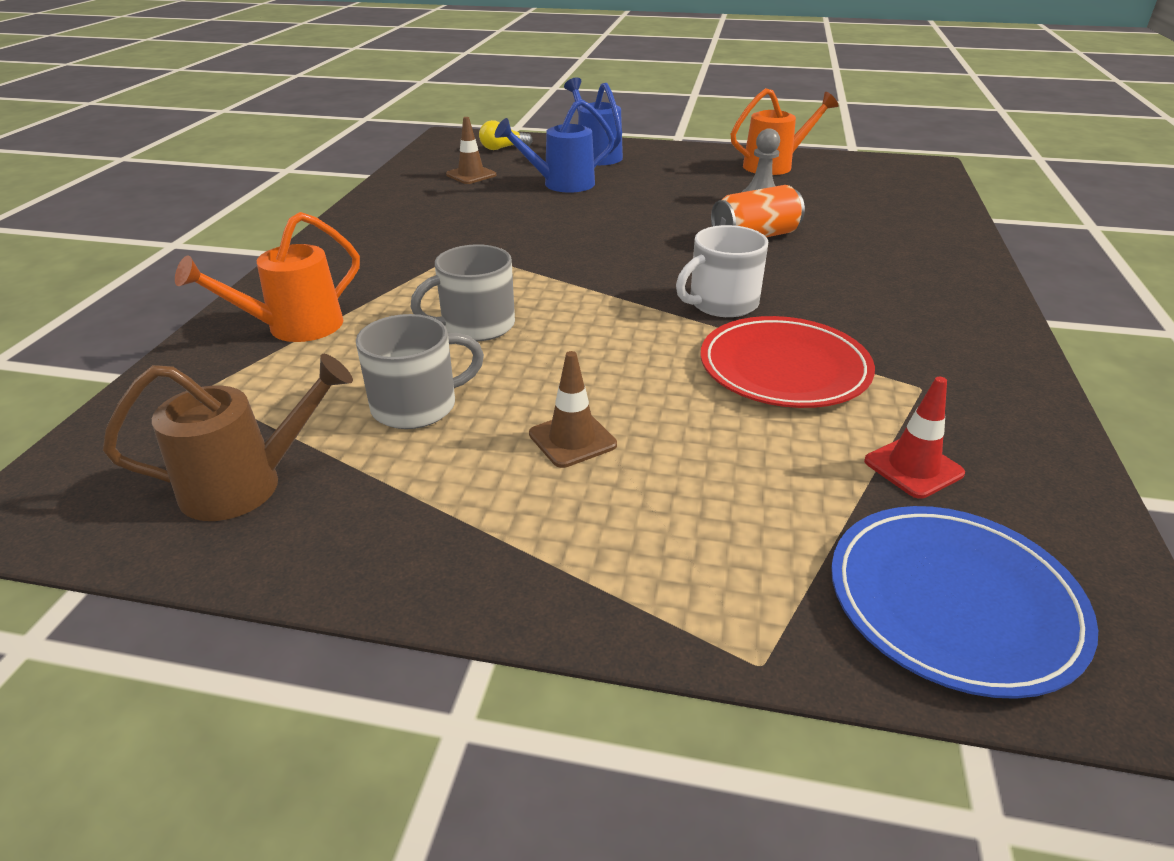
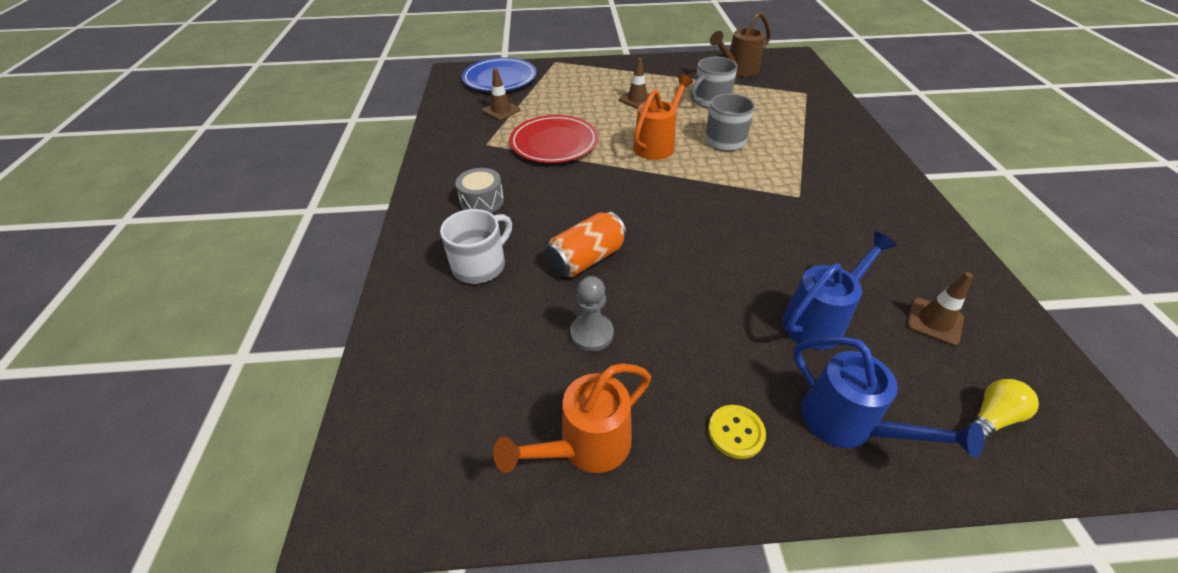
camera: 165 degrees right, 10 degrees up
orange watering can [175,212,360,342] -> orange watering can moved to [633,74,693,160]
white mug [676,225,768,317] -> white mug moved to [440,209,512,284]
red traffic cone [864,377,965,499] -> brown traffic cone [482,68,520,120]
none -> grey drum [455,168,504,213]
none -> yellow button [708,405,766,459]

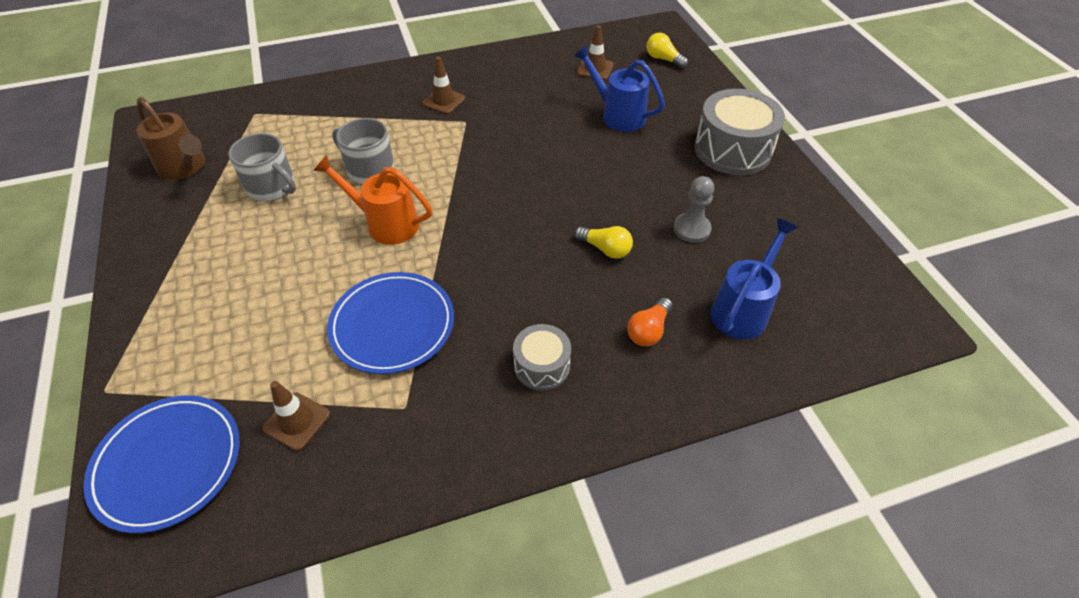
camera: 105 degrees left, 5 degrees up
white mug [440,209,512,284] -> orange light bulb [627,298,673,346]
orange watering can [493,363,651,473] -> none
red plate [509,115,598,163] -> blue plate [327,272,454,374]
orange can [545,211,627,277] -> yellow light bulb [574,226,633,259]
brown traffic cone [619,57,656,109] -> brown traffic cone moved to [422,57,465,114]
yellow button [708,405,766,459] -> grey drum [695,89,785,175]
blue watering can [793,336,984,458] -> blue watering can moved to [710,218,798,339]

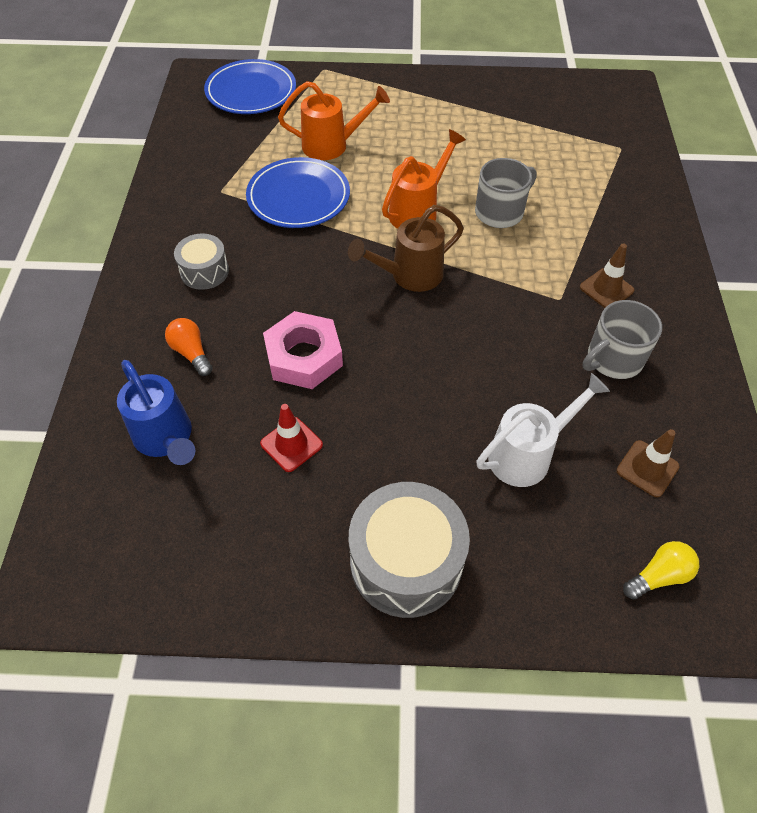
camera: 110 degrees right, 5 degrees up
brown watering can [137,97,205,180] -> brown watering can moved to [348,205,464,292]
grey mug [228,133,296,201] -> grey mug moved to [582,300,662,379]
brown traffic cone [262,381,330,451] -> none
blue watering can [574,45,665,132] -> white watering can [477,373,610,487]
yellow light bulb [574,226,633,259] -> pink nut [263,311,343,389]
grey pawn [673,176,714,243] -> red traffic cone [260,404,323,472]
none -> orange watering can [278,81,390,160]

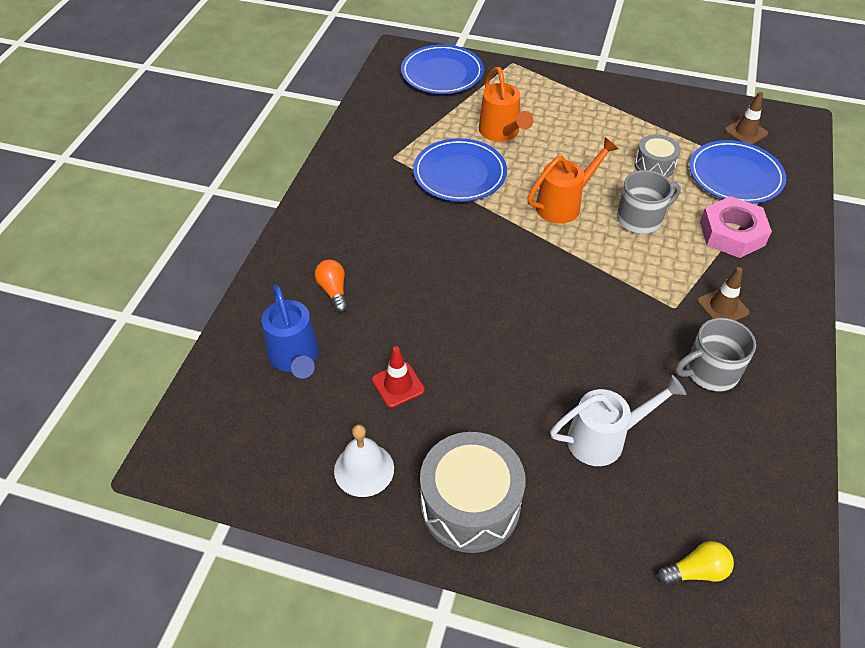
camera: 15 degrees right, 5 degrees down
grey drum [174,234,229,290] -> grey drum moved to [634,134,681,178]
pink nut [263,311,343,389] -> pink nut moved to [700,196,772,258]
orange watering can [278,81,390,160] -> orange watering can turned 60 degrees clockwise [479,67,533,142]
brown watering can [348,205,464,292] -> none
brown traffic cone [616,429,680,497] -> brown traffic cone moved to [724,92,768,145]
none -> white bell [334,424,394,497]
none -> blue plate [689,140,786,204]

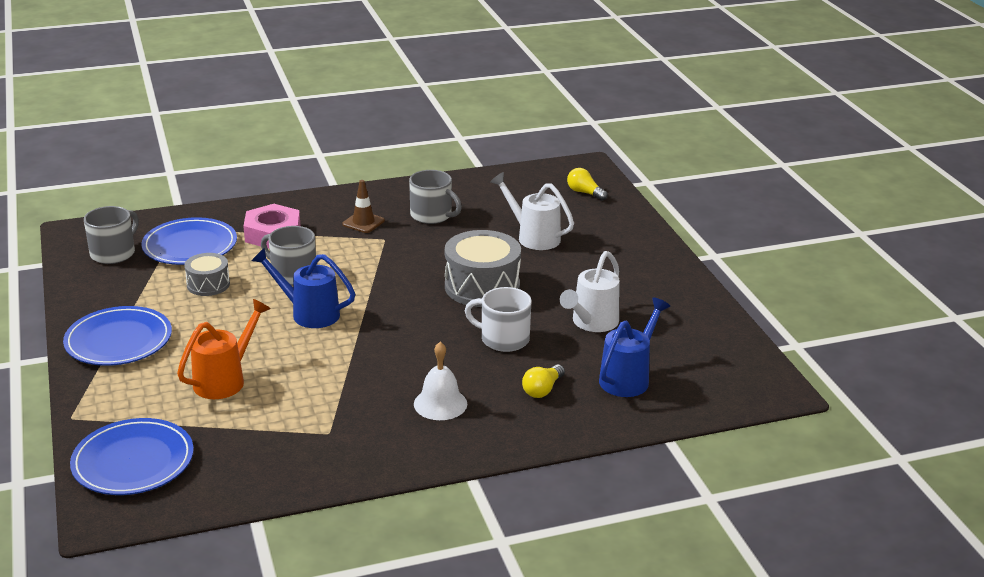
camera: 125 degrees left, 20 degrees down
orange light bulb [315,260,348,313] -> yellow light bulb [522,364,565,398]
white bell [334,424,394,497] -> white bell moved to [414,342,467,420]
red traffic cone [372,346,425,408] -> white watering can [560,251,620,332]
blue plate [413,138,507,202] -> blue plate moved to [63,306,172,366]
grey drum [420,432,526,553] -> grey drum moved to [445,230,521,307]
orange watering can [527,137,618,224] -> blue watering can [251,248,355,328]
brown traffic cone [724,92,768,145] -> grey mug [84,206,139,264]
none -> white mug [465,287,531,352]

